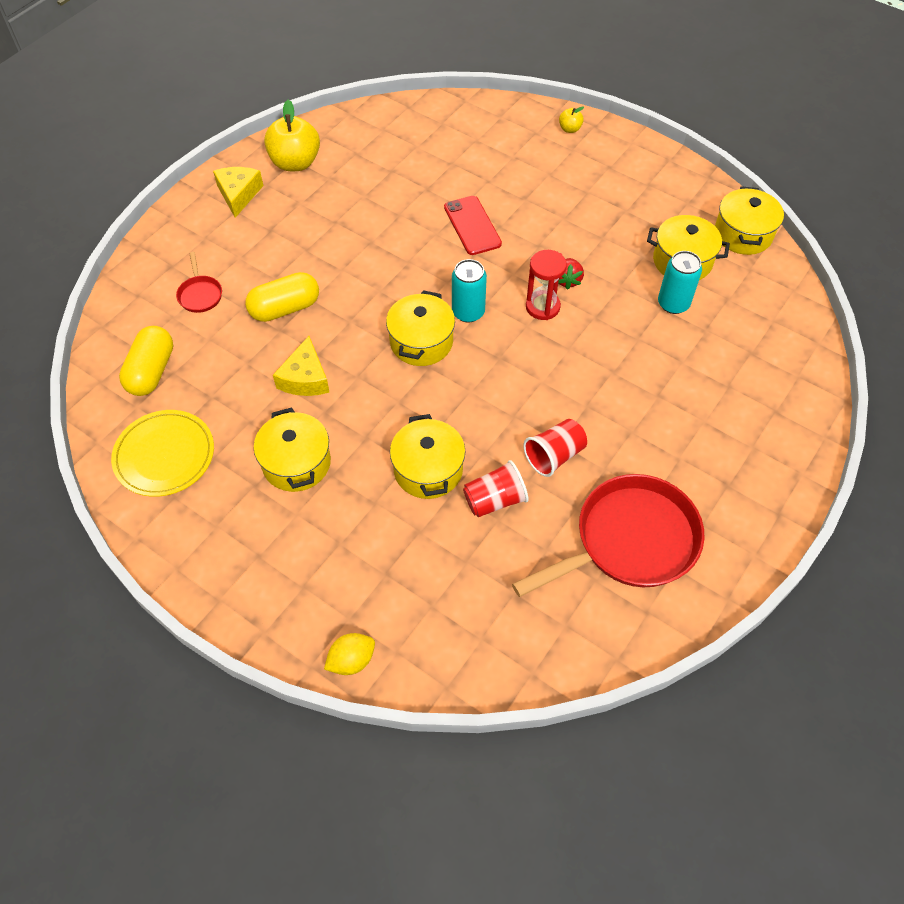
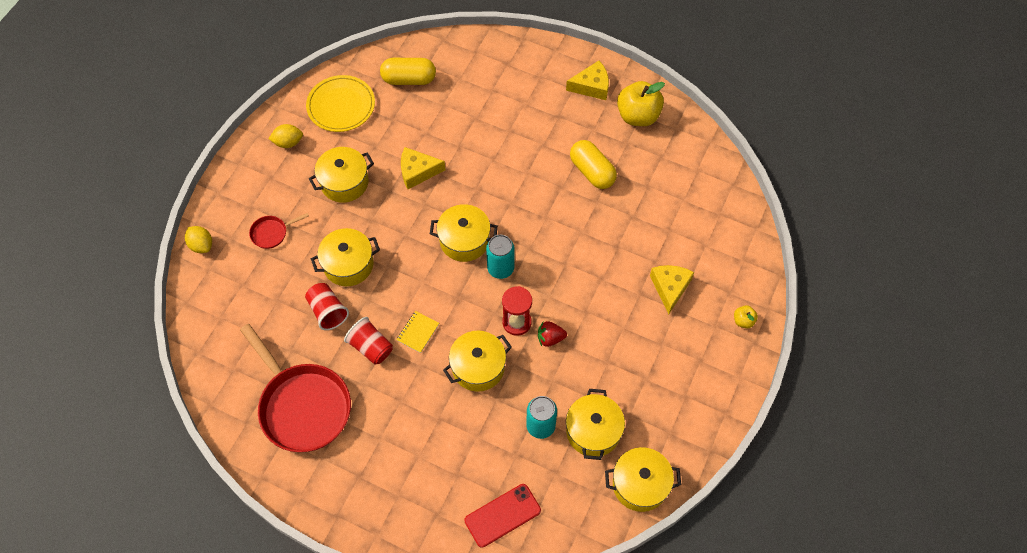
camera: 80 degrees right, 5 degrees up
red pan [176,252,222,313] -> red pan moved to [249,213,309,249]
yellow capsule [245,272,319,322] -> yellow capsule moved to [570,140,617,189]
red phone [444,196,502,255] -> red phone moved to [464,484,541,548]
none -> yellow lemon [268,124,303,148]
none -> yellow notebook [397,311,439,353]
none -> yellow pot [443,331,512,392]
none -> yellow cheese [650,265,694,314]

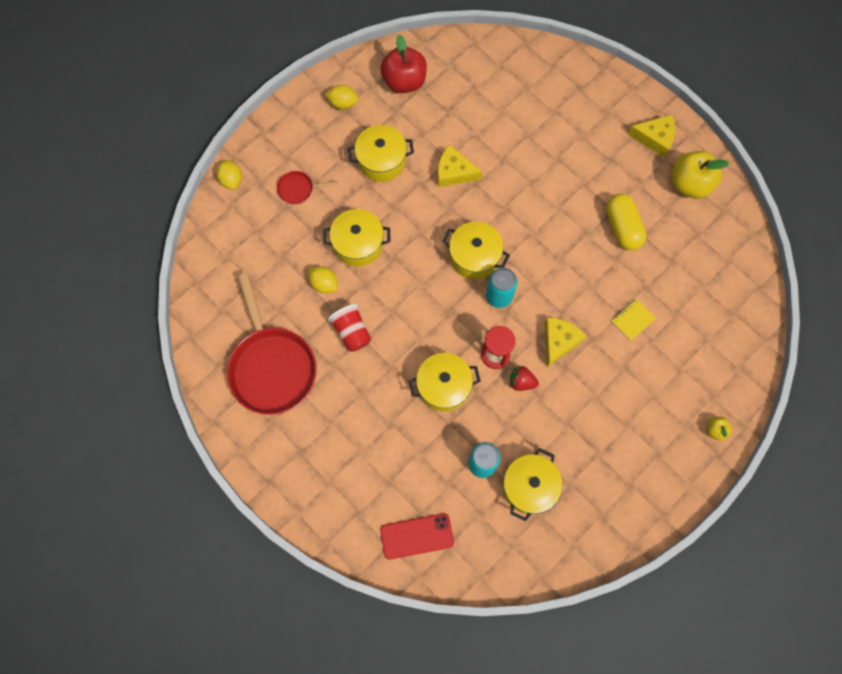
camera: 20 degrees right, 10 degrees up
red cup [305,283,349,330] -> yellow lemon [308,266,338,293]
yellow plate [306,75,375,132] -> red apple [380,34,427,93]
yellow capsule [380,58,436,85] -> none
yellow notebook [397,311,439,353] -> yellow notebook moved to [611,299,656,341]
yellow pot [605,447,681,512] -> none
yellow cheese [650,265,694,314] -> yellow cheese moved to [545,318,586,367]

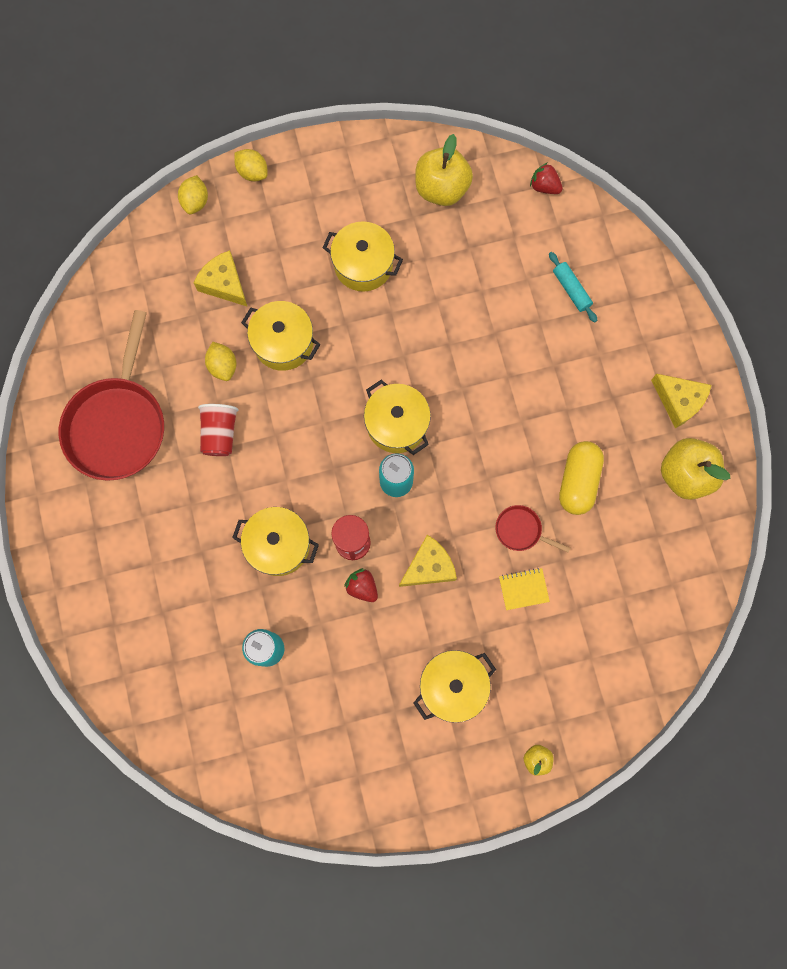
camera: 30 degrees right, 5 degrees up
red pan [277,171,337,204] -> red pan moved to [495,505,570,553]
yellow lemon [325,85,359,109] -> yellow lemon moved to [234,149,268,181]
red apple [380,34,427,93] -> yellow apple [415,134,473,206]
red phone [380,513,454,559] -> none
yellow cheese [438,145,482,187] -> yellow cheese moved to [193,250,248,307]
yellow pot [503,448,563,521] -> yellow pot moved to [413,650,496,723]
none -> red strawberry [530,162,563,194]
none -> turquoise rolling pin [549,252,597,323]

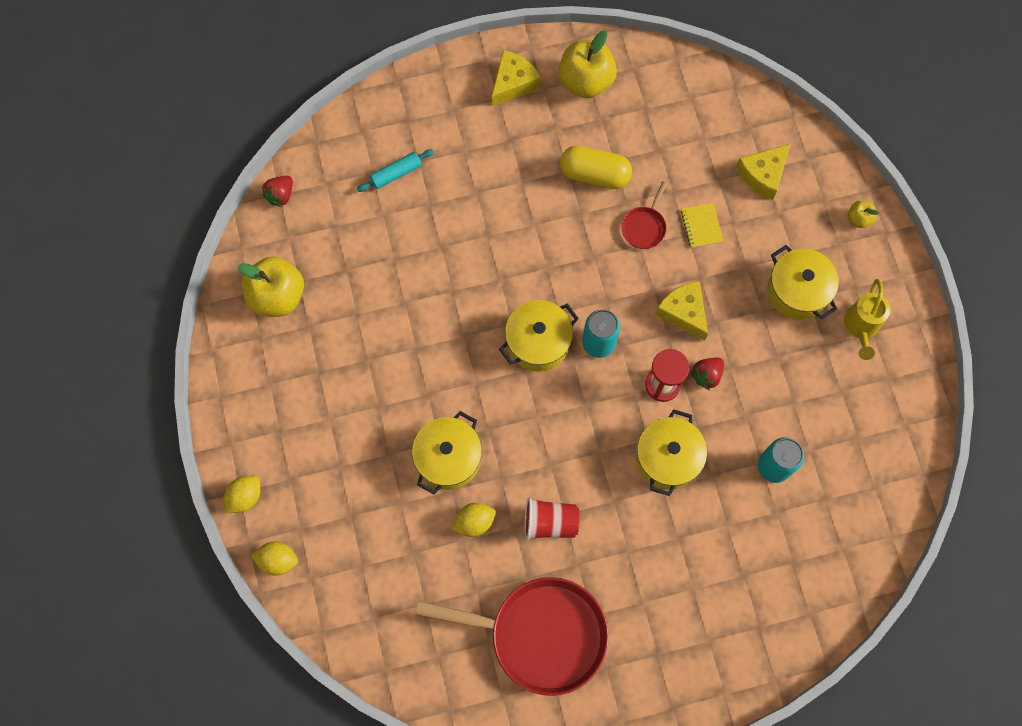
camera: 90 degrees left, 5 degrees down
yellow cheese [193,250,248,307] -> yellow cheese moved to [736,144,790,200]
yellow pot [323,221,403,292] -> none
none -> yellow watering can [844,279,890,360]

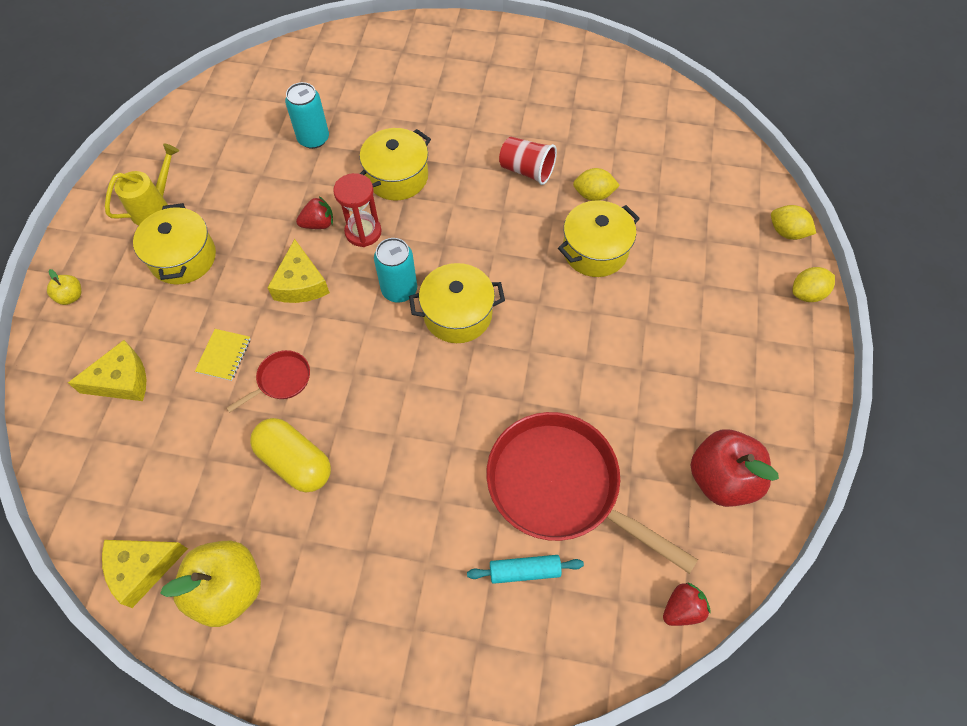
camera: 155 degrees left, 10 degrees down
yellow apple [238,256,304,317] -> red apple [691,430,779,507]
red pan [416,577,609,696] -> red pan moved to [486,412,698,574]
yellow cheese [492,50,541,106] -> yellow cheese moved to [102,540,188,608]

